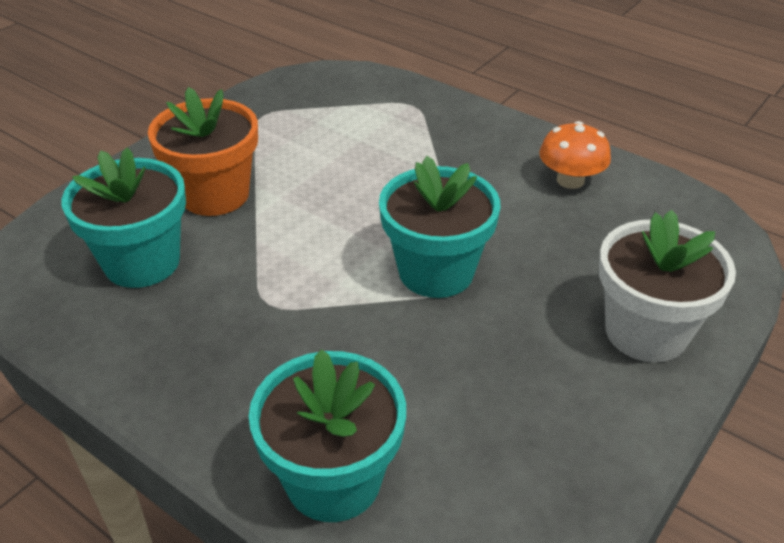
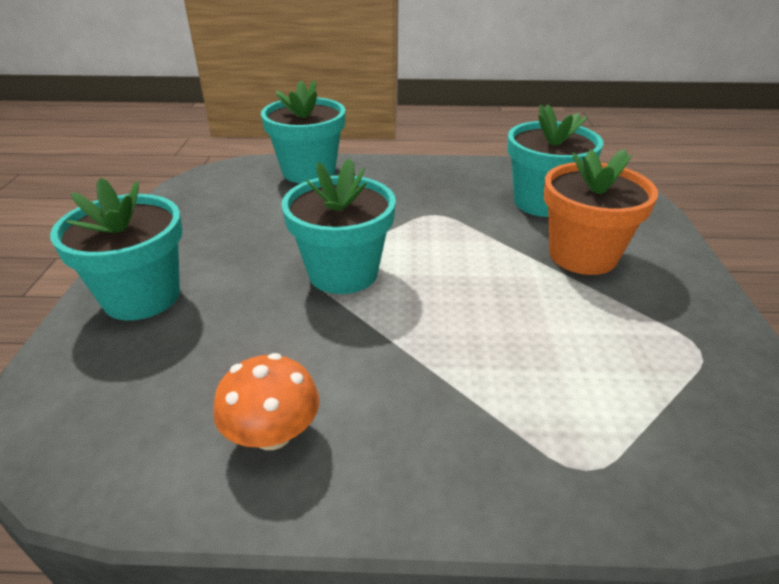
camera: 145 degrees right, 5 degrees down
white flower pot [599,210,736,362] -> turquoise flower pot [50,178,182,320]

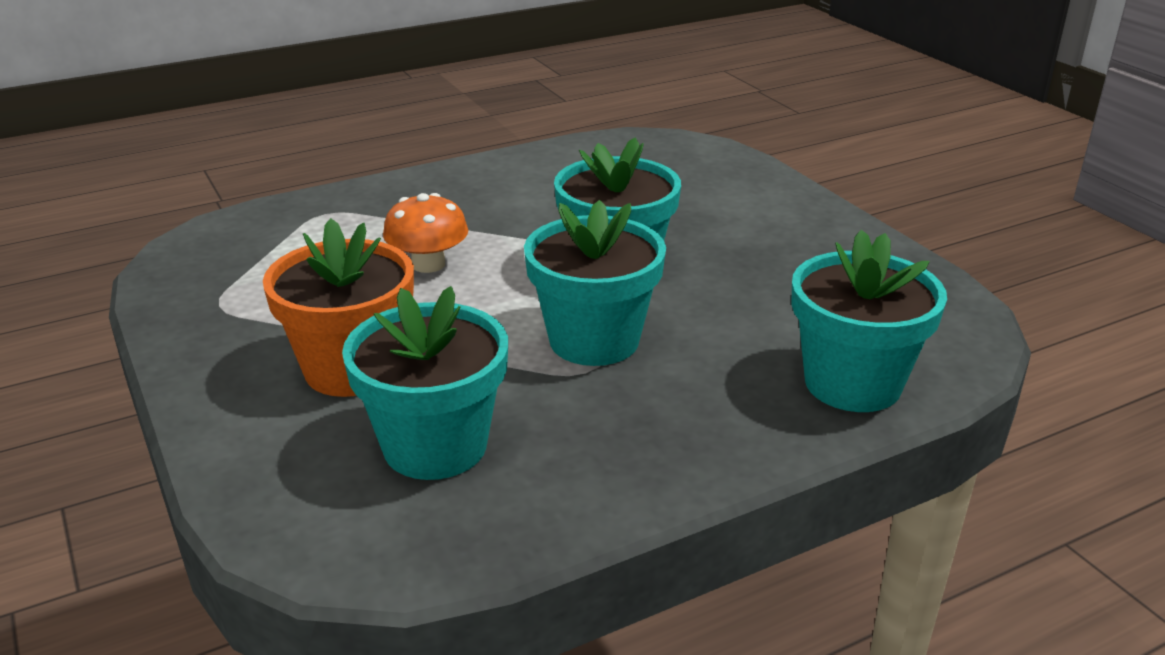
camera: 150 degrees right, 5 degrees down
turquoise flower pot [50,178,182,320] -> turquoise flower pot moved to [524,200,666,366]
orange mushroom [213,353,319,450] -> orange mushroom moved to [383,193,468,273]

